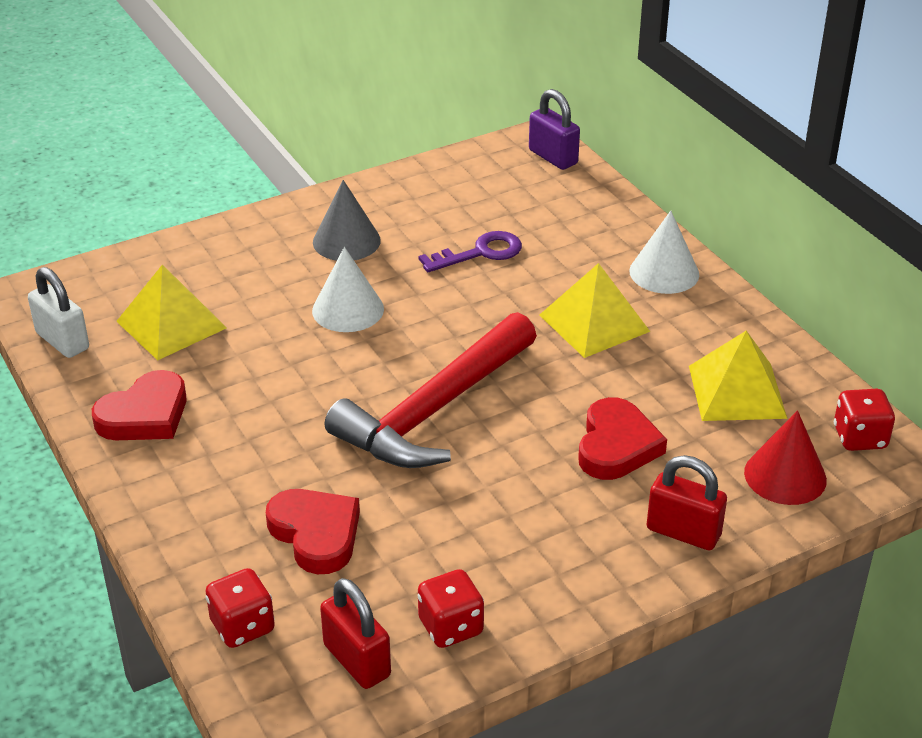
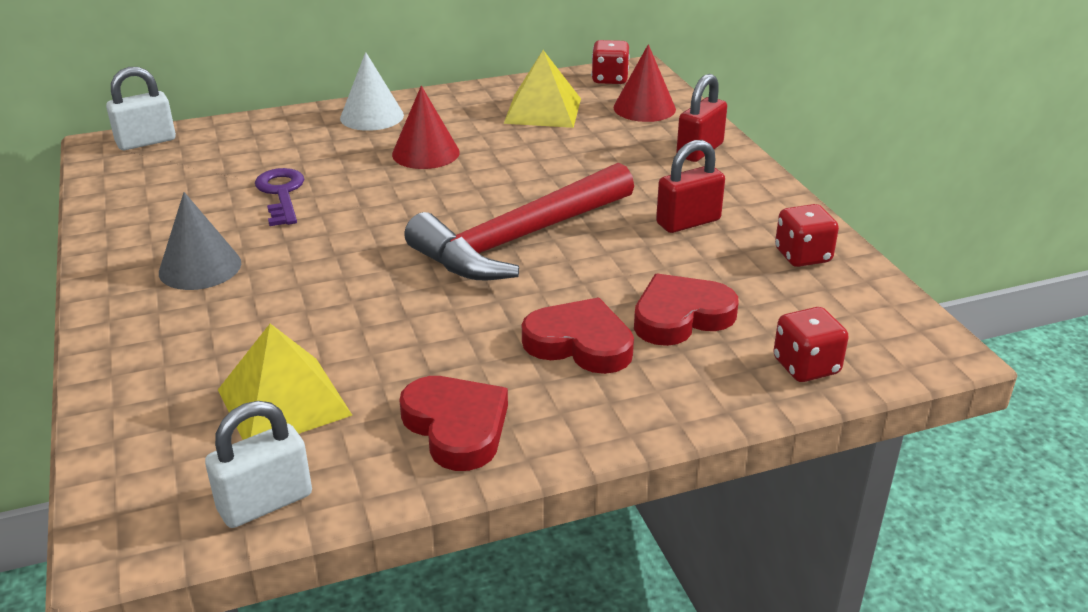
camera: 80 degrees left, 5 degrees down
white cone [312,247,384,332] -> none
red padlock [320,578,391,689] -> red padlock moved to [656,140,725,233]
red hammer [325,312,537,468] -> red hammer turned 90 degrees clockwise [404,162,634,280]
purple padlock [529,89,580,170] -> white padlock [106,67,176,150]
yellow pyramid [540,263,650,358] -> red cone [392,86,460,169]
red heart [578,397,667,480] -> red heart moved to [522,298,634,374]

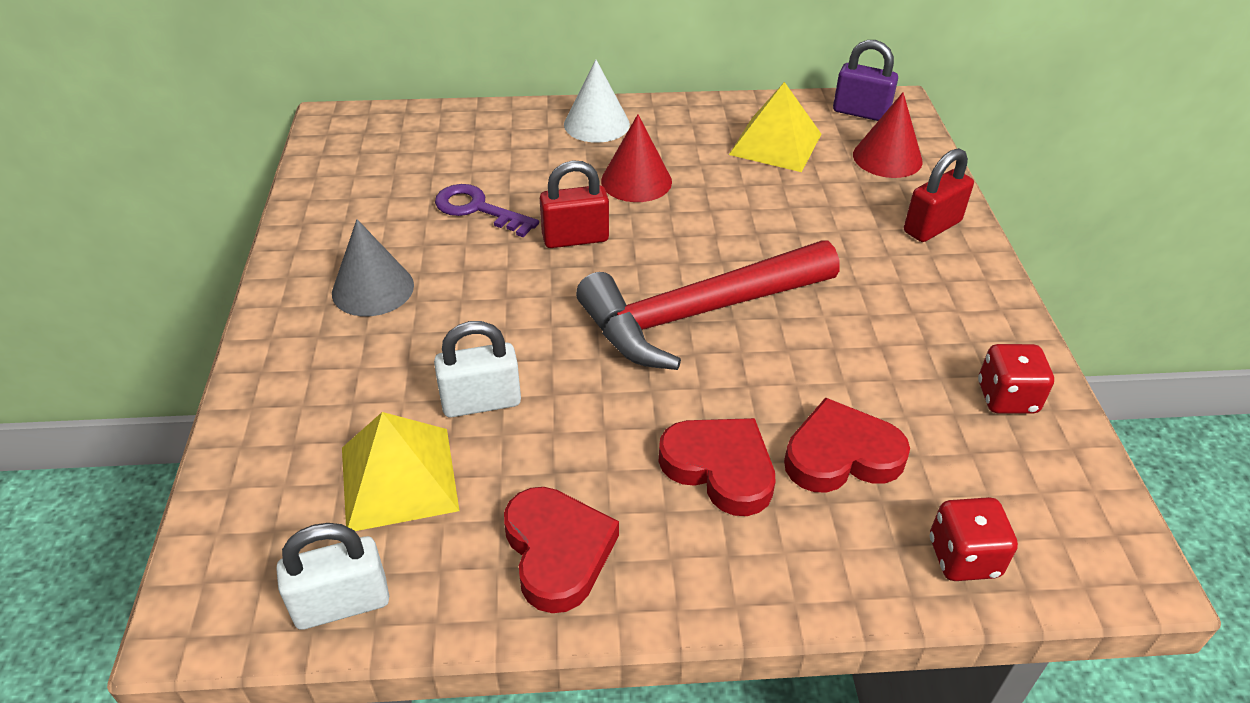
camera: 15 degrees right, 10 degrees up
white padlock [106,67,176,150] -> white padlock moved to [434,321,521,418]
purple key [255,168,304,226] -> purple key turned 60 degrees counterclockwise [435,184,539,237]
red dice [591,40,630,84] -> purple padlock [833,40,898,121]
red padlock [656,140,725,233] -> red padlock moved to [540,160,609,248]

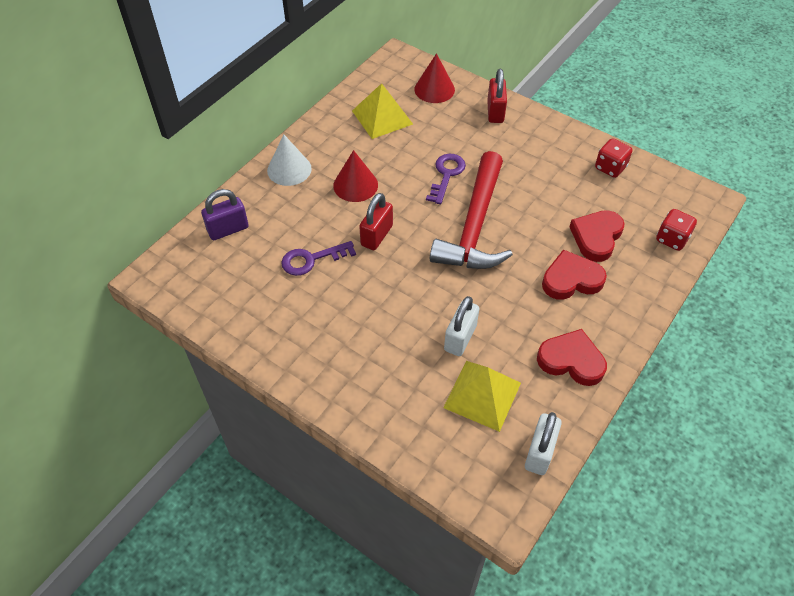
camera: 50 degrees left, 10 degrees up
grey cone [332,219,414,316] -> none
purple padlock [833,40,898,121] -> purple padlock moved to [201,189,249,240]
none -> purple key [426,154,466,204]

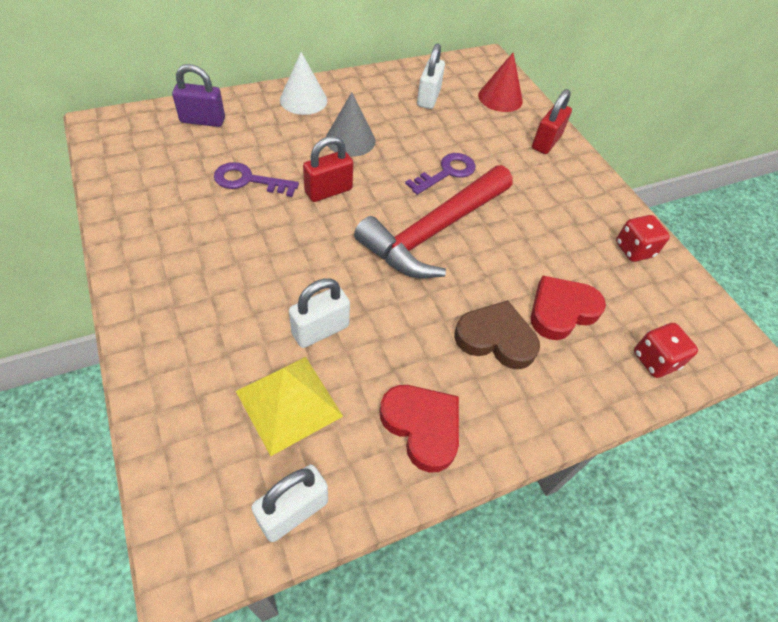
camera: 25 degrees right, 0 degrees up
red cone [333,150,378,202] -> grey cone [326,92,376,157]
yellow pyramid [352,83,413,139] -> white padlock [417,43,445,109]
red heart [542,250,607,300] -> brown heart [454,300,540,369]

